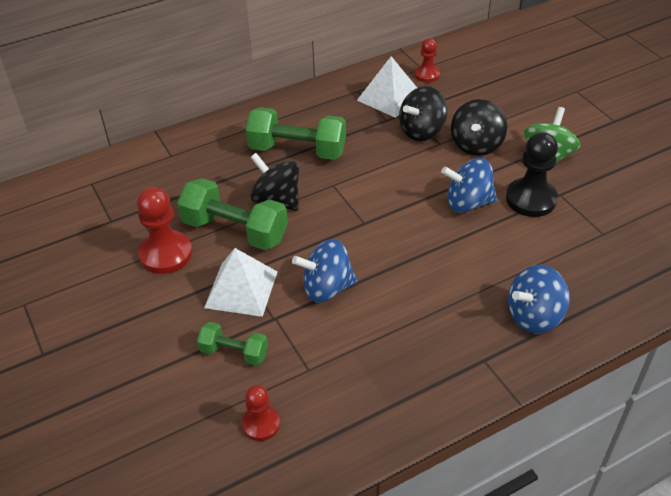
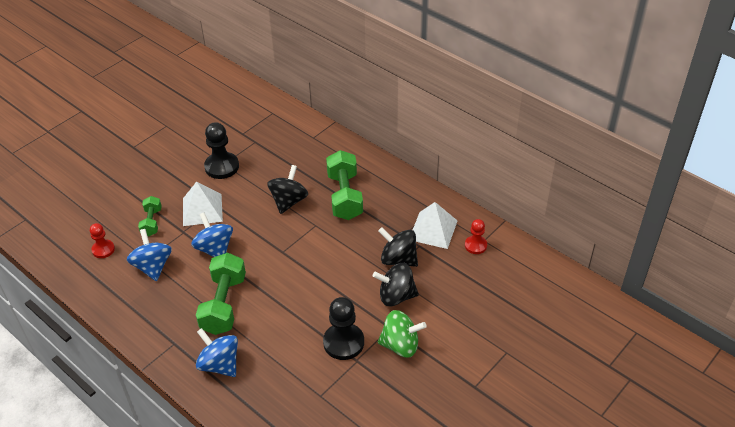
camera: 70 degrees right, 0 degrees up
red pawn [137,187,192,274] -> black pawn [204,122,239,179]
green dumbbell [177,178,288,250] -> green dumbbell moved to [196,252,246,335]
blue spinning top [441,158,497,213] -> blue spinning top moved to [127,229,172,281]

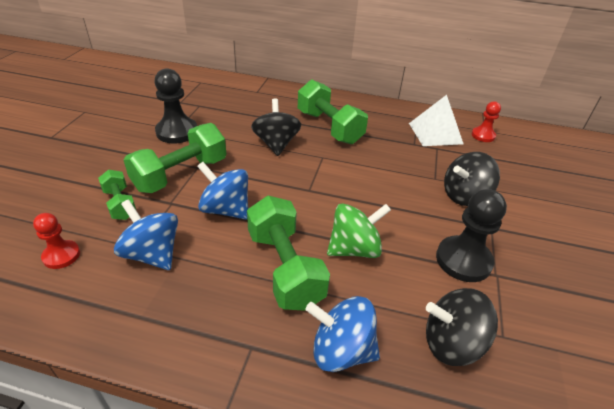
camera: 30 degrees left, 5 degrees down
white pyramid [183,182,223,226] -> green dumbbell [124,123,226,193]
black spinning top [378,227,418,267] -> black spinning top moved to [426,288,498,366]
green spinning top [378,310,427,357] -> green spinning top moved to [327,203,391,258]

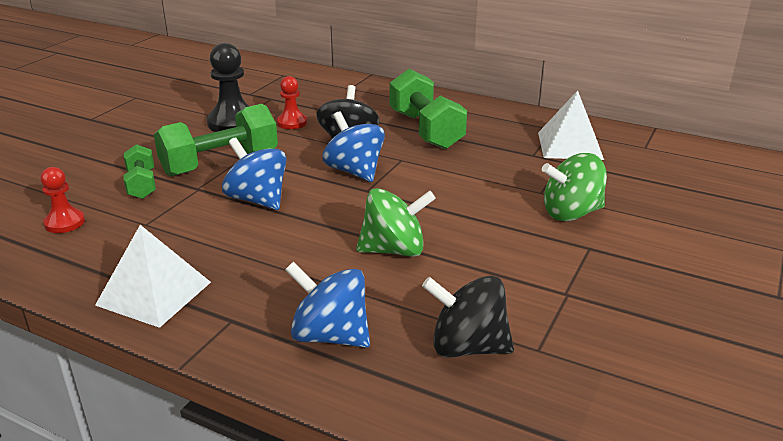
camera: 15 degrees right, 10 degrees down
blue spinning top [114,199,178,270] -> blue spinning top moved to [322,111,385,182]
green dumbbell [247,196,330,311] -> none
black pawn [436,189,507,282] -> none
black spinning top [444,152,500,206] -> green spinning top [542,153,607,221]
red pawn [472,101,501,142] -> red pawn moved to [277,76,307,129]
none -> white pyramid [95,225,211,328]

